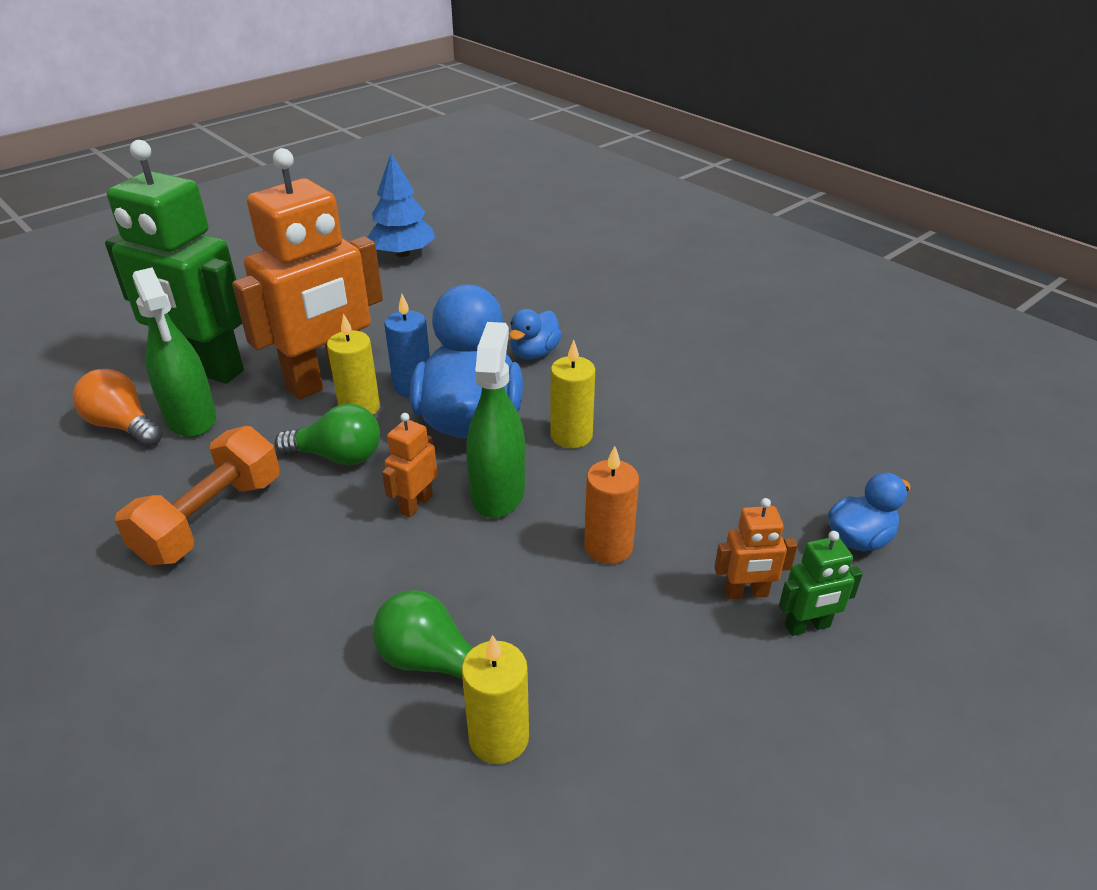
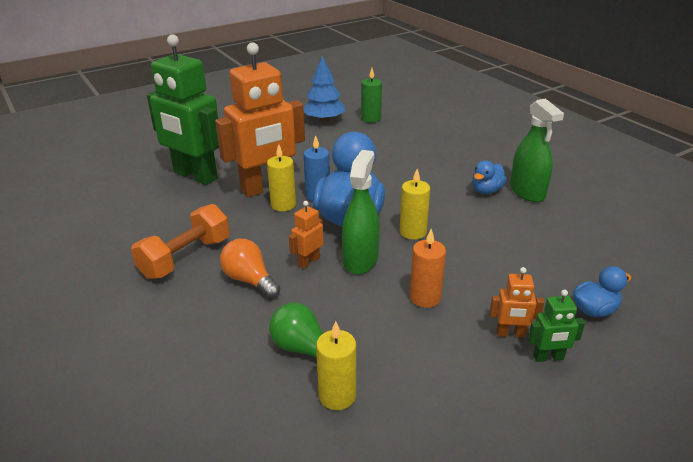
camera: 10 degrees right, 5 degrees down
orange light bulb [73,369,163,447] -> orange light bulb moved to [220,239,280,299]
green spray bottle [132,267,216,437] -> green spray bottle moved to [510,98,564,202]
green light bulb [274,404,380,465] -> none
blue duck [509,309,562,360] -> blue duck moved to [472,160,507,194]
none -> green candle [361,68,382,123]

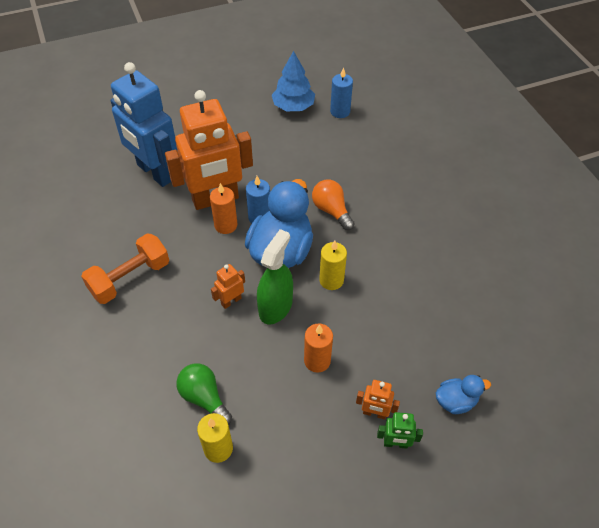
camera: 10 degrees right, 20 degrees up
green robot [147,34,219,185] -> blue robot [110,62,178,187]
orange light bulb [220,239,280,299] -> orange light bulb moved to [312,180,355,230]
yellow candle [267,144,296,211] -> orange candle [210,183,237,234]
green candle [361,68,382,123] -> blue candle [330,67,353,118]
blue duck [472,160,507,194] -> none
green spray bottle [510,98,564,202] -> none

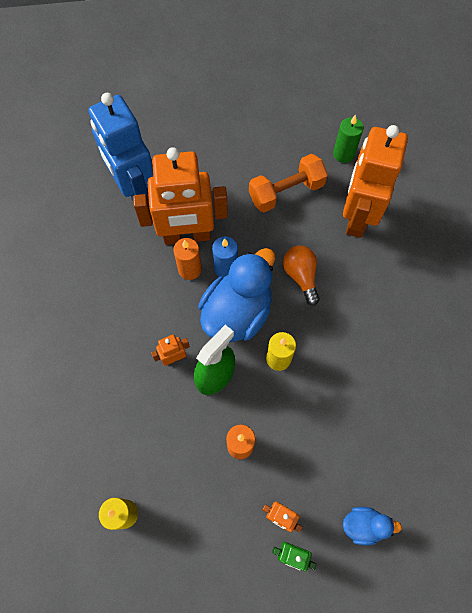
camera: 15 degrees right, 15 degrees up
orange dumbbell [81,233,169,304] -> orange dumbbell moved to [249,154,328,212]
green light bulb [176,363,232,425] -> none
blue tree [272,51,315,111] -> none
blue candle [330,67,353,118] -> green candle [333,115,364,163]
none -> orange robot [343,125,408,238]

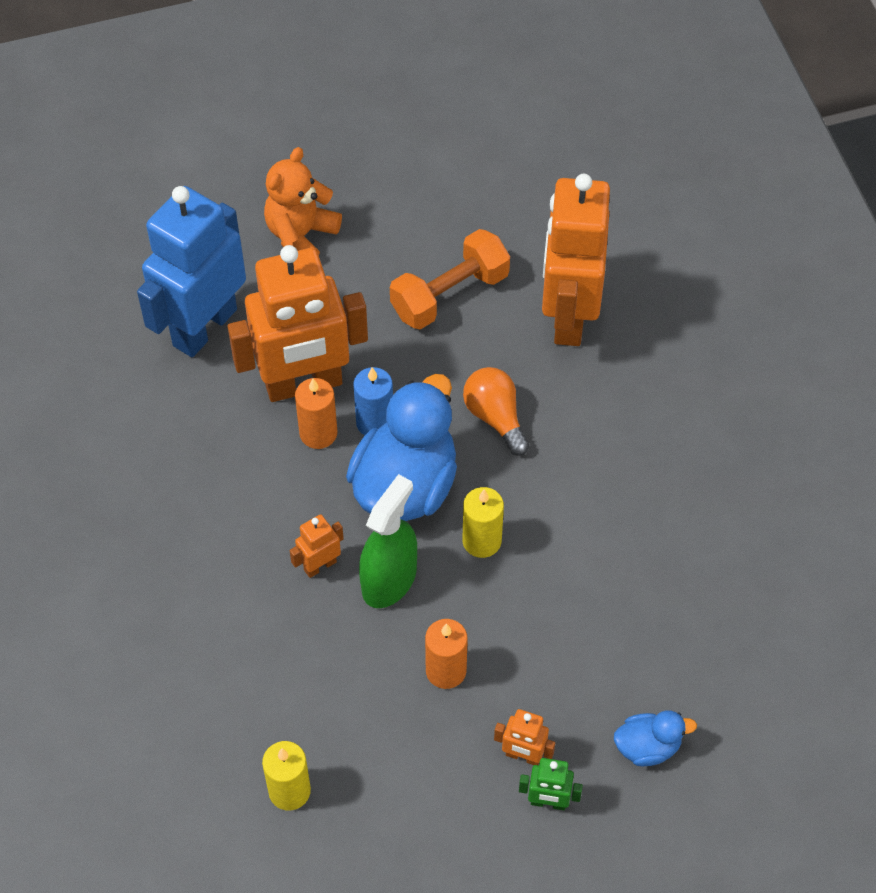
camera: 10 degrees left, 10 degrees down
blue robot [88,93,153,202] -> blue robot turned 75 degrees clockwise [137,186,246,357]
green candle [333,115,364,163] -> none
none -> orange teddy bear [264,147,342,255]

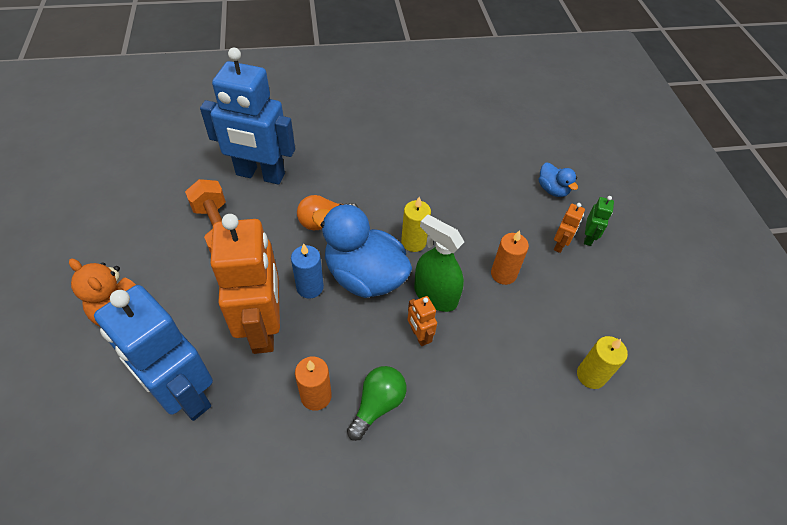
camera: 85 degrees left, 5 degrees down
orange candle [295,378,338,449] -> orange candle moved to [295,357,332,411]
orange robot [542,174,610,346] -> blue robot [200,48,295,185]
blue duck [614,710,697,767] -> blue duck turned 150 degrees clockwise [539,163,578,197]
none -> green light bulb [347,366,406,441]

